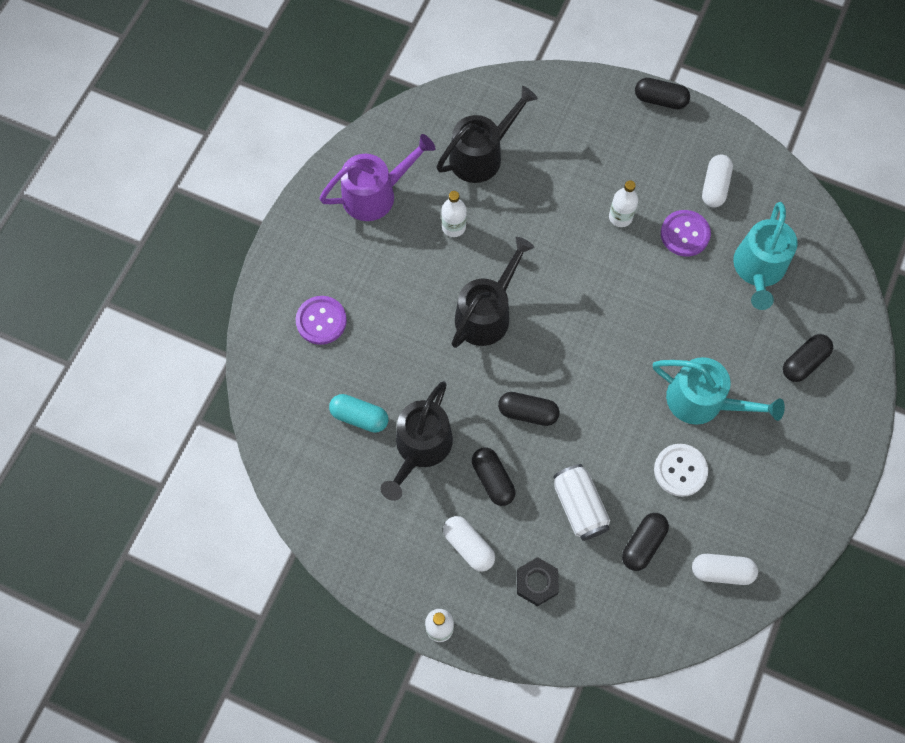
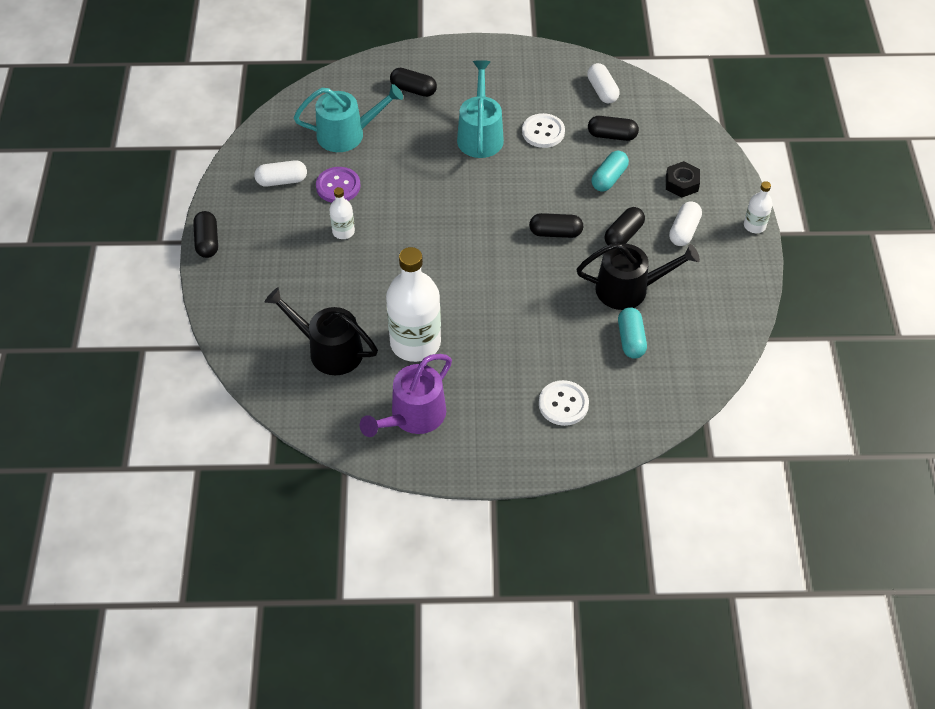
camera: 115 degrees left, 15 degrees down
purple button [296,296,347,345] -> white button [539,380,589,426]
purple watering can [319,134,435,221] -> purple watering can turned 90 degrees counterclockwise [360,354,452,437]
white bottle [441,191,467,237] -> white bottle [386,247,441,362], size x2.12
black watering can [451,237,534,348] -> none
black capsule [498,392,560,426] -> black capsule turned 75 degrees counterclockwise [529,213,583,238]
white can [553,464,610,541] -> turquoise capsule [592,151,629,192]

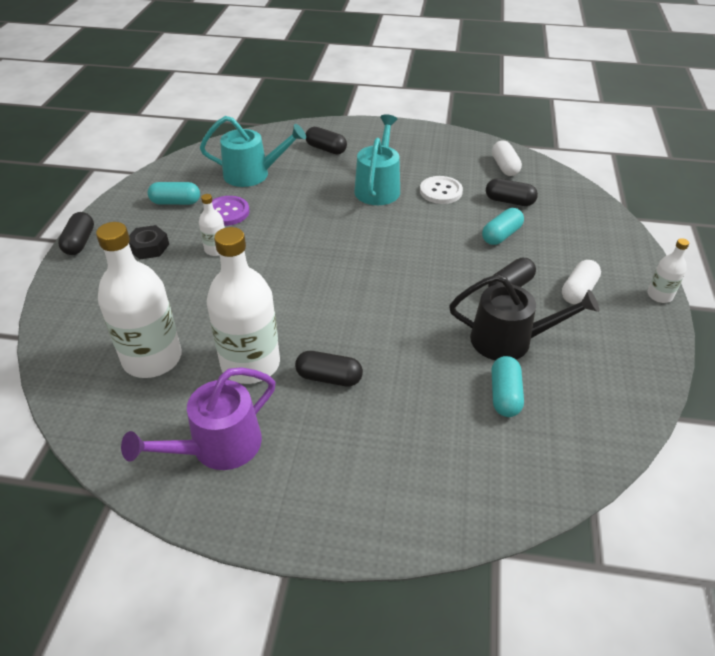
camera: 10 degrees right, 10 degrees down
white capsule [254,160,307,186] -> turquoise capsule [148,182,200,205]
black watering can [265,287,378,375] -> white bottle [96,222,182,378]
black capsule [529,213,583,238] -> black capsule moved to [295,351,363,387]
white button [539,380,589,426] -> none
black nut [666,161,700,197] -> black nut moved to [129,225,169,260]

